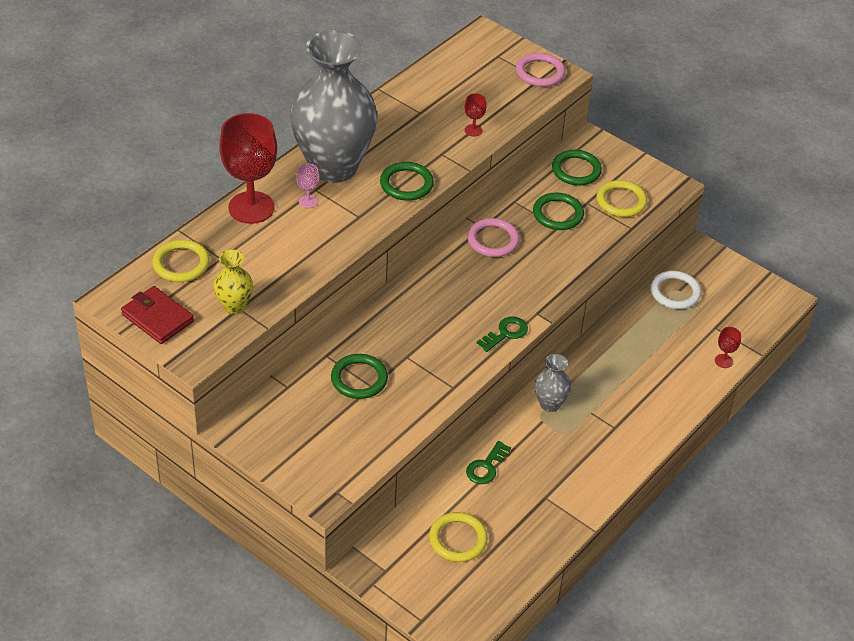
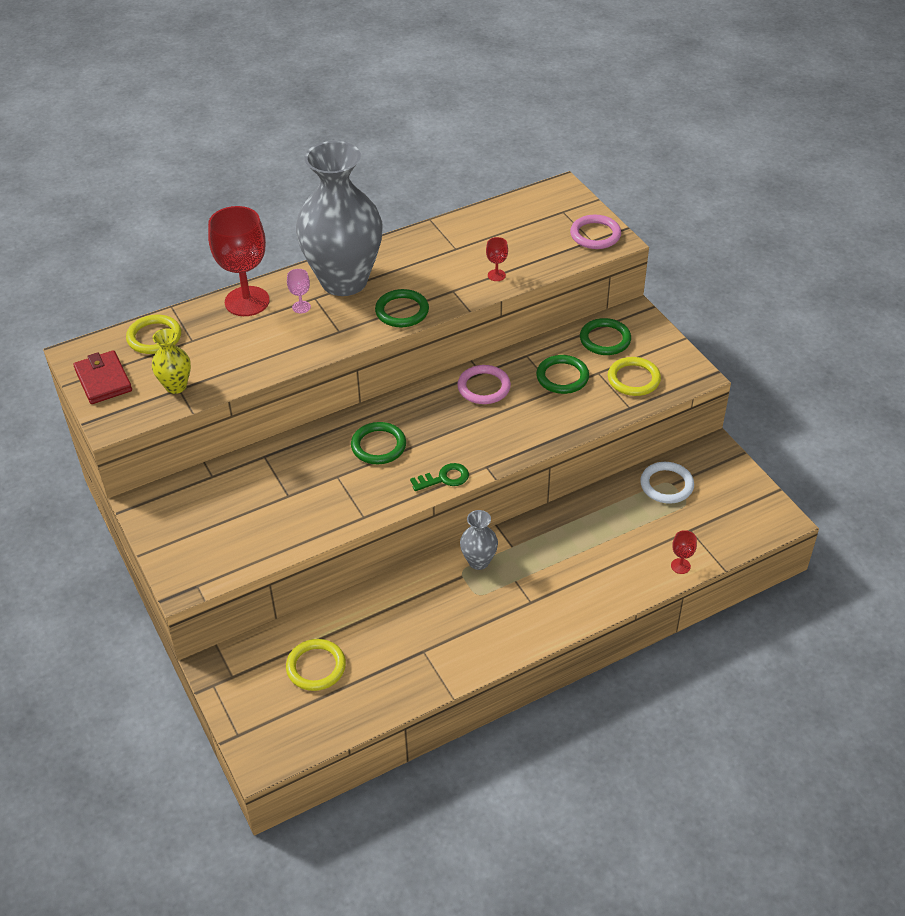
camera: 25 degrees right, 0 degrees up
green ring [331,354,388,399] -> green ring moved to [351,422,406,464]
green key [466,441,511,484] -> none

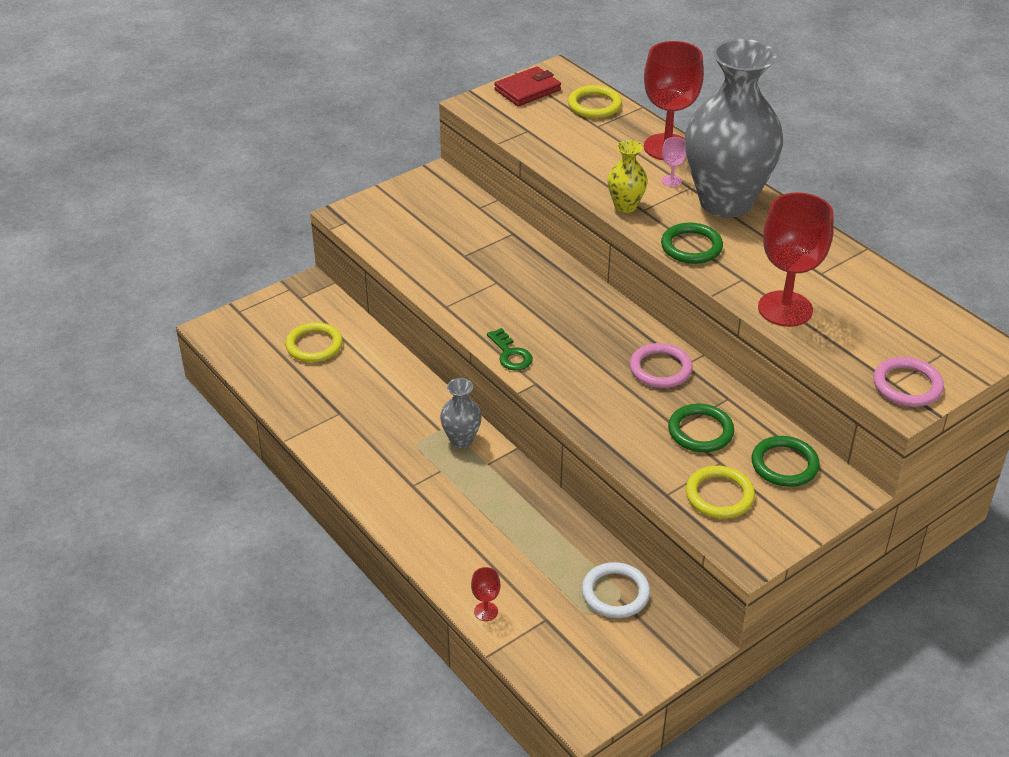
camera: 80 degrees right, 5 degrees down
yellow vase [152,328,191,394] -> yellow vase moved to [607,140,648,213]
green ring [351,422,406,464] -> none
red goblet [486,237,508,281] -> red goblet [758,192,834,327], size x2.42

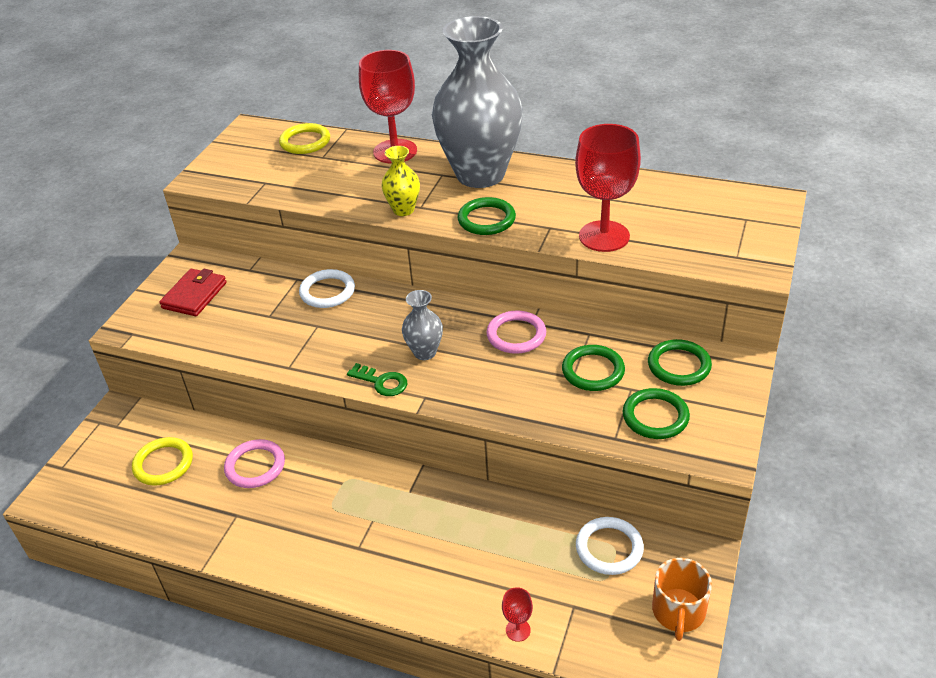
camera: 30 degrees left, 0 degrees up
grey vase [440,378,482,448] -> grey vase moved to [402,290,443,360]
red wallet [494,66,561,106] -> red wallet moved to [159,269,227,316]
pink goblet [662,137,687,187] -> none
yellow ring [686,466,755,519] -> green ring [623,388,690,439]
pink ring [873,357,944,407] -> pink ring moved to [224,439,285,488]
none -> white ring [299,269,355,308]
none -> orange mug [652,558,712,641]

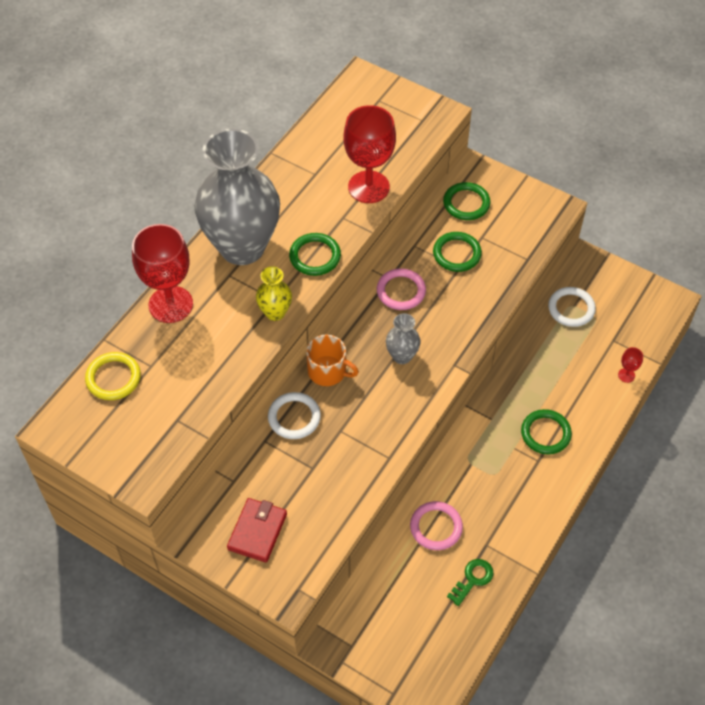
camera: 80 degrees left, 15 degrees up
yellow ring [132,437,193,486] -> none
red wallet [159,269,227,316] -> red wallet turned 75 degrees clockwise [227,498,287,562]
green key [347,363,408,396] -> green key moved to [447,559,494,606]
green ring [623,388,690,439] -> green ring moved to [521,409,572,455]
orange mug [652,558,712,641] -> orange mug moved to [306,335,359,386]

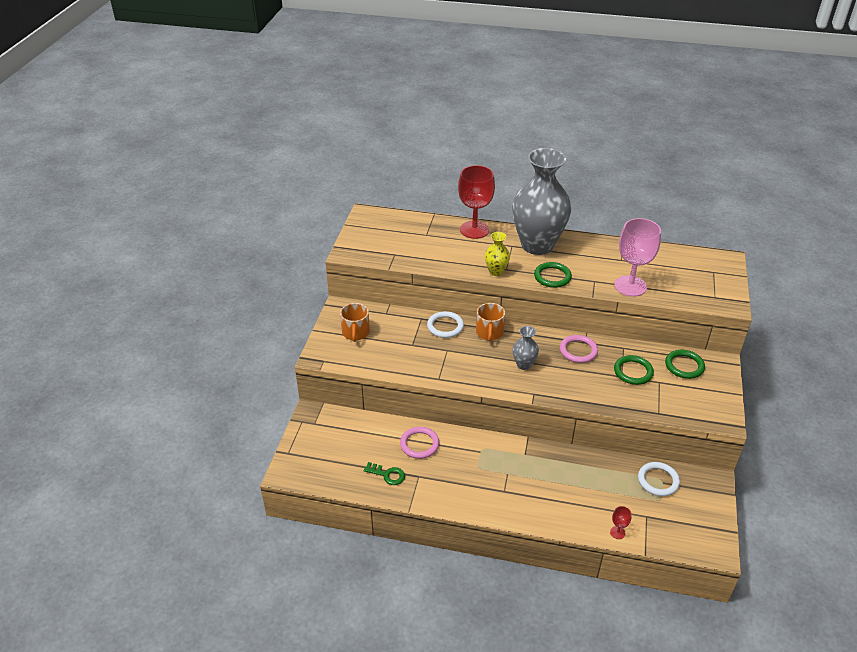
camera: 70 degrees right, 15 degrees down
yellow ring [85,352,141,400] -> none
red wallet [227,498,287,562] -> orange mug [340,303,370,342]
red goblet [344,105,396,203] -> pink goblet [615,218,661,297]
green ring [521,409,572,455] -> none

